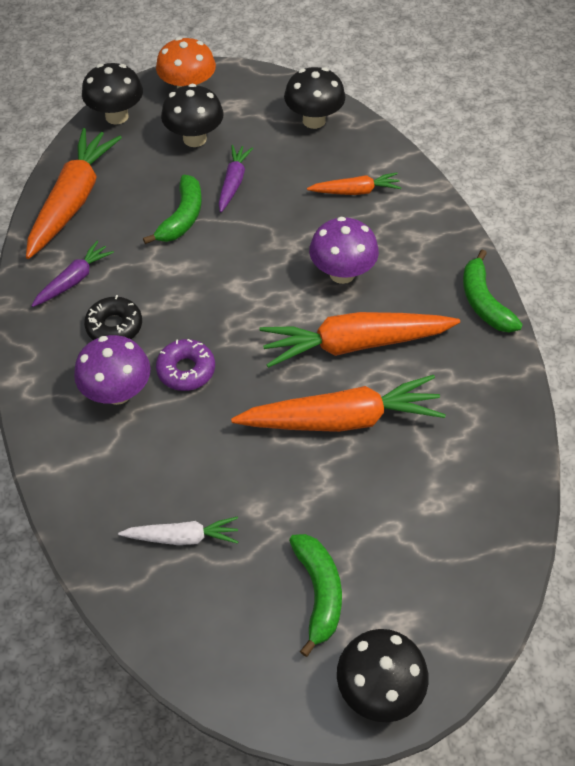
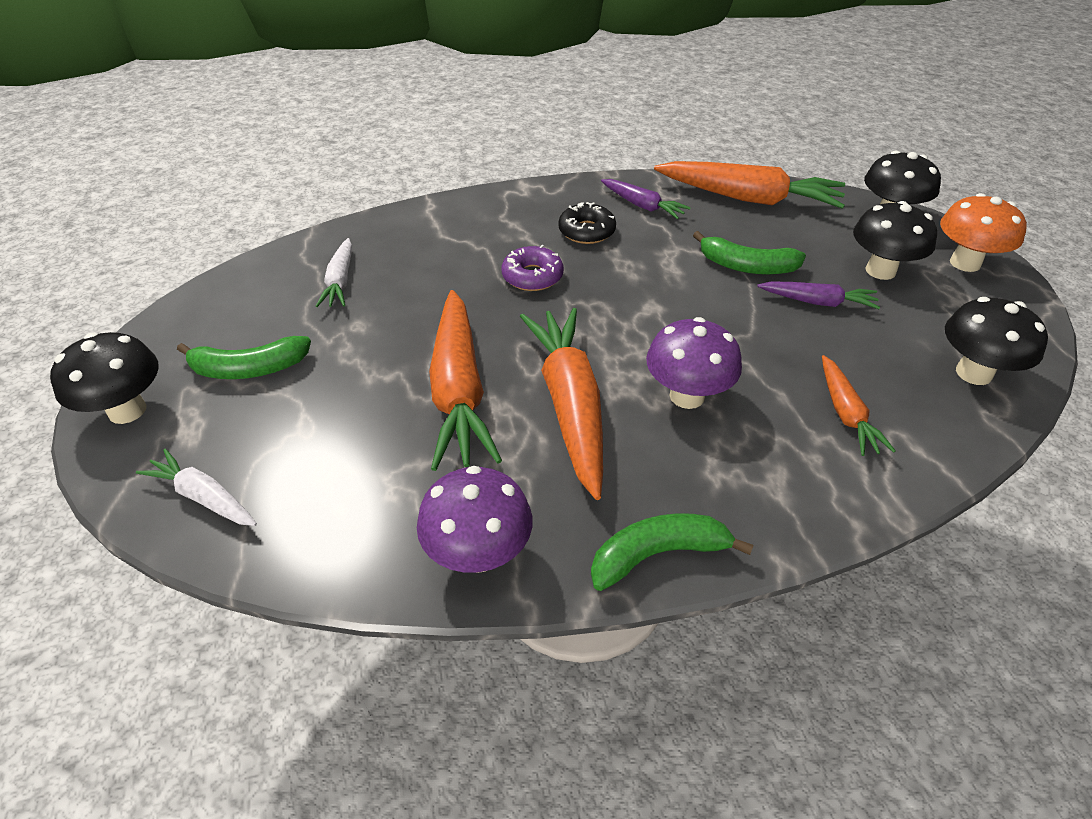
camera: 90 degrees right, 10 degrees down
purple mushroom [74,335,151,405] -> purple mushroom moved to [417,466,533,573]
none -> white carrot [136,449,257,526]

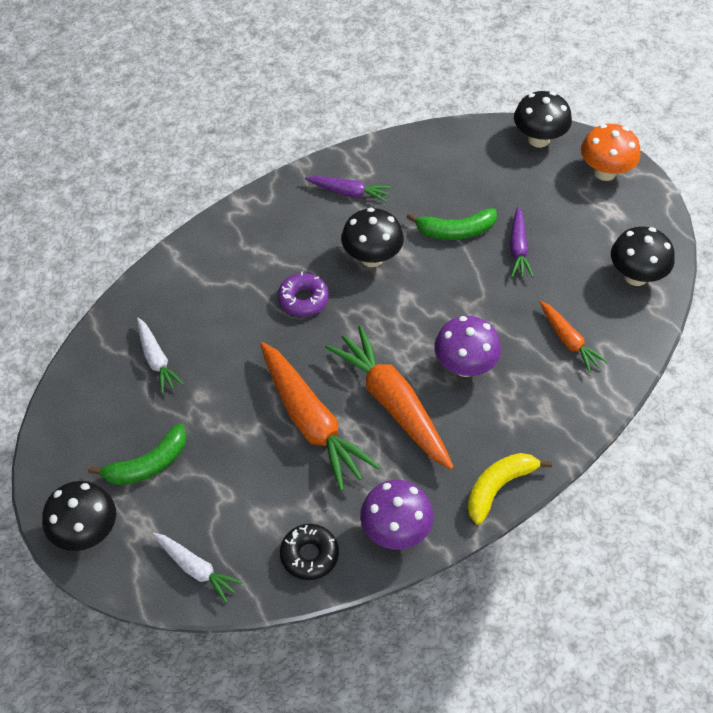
camera: 25 degrees left, 10 degrees up
white carrot [136,449,257,526] -> white carrot turned 150 degrees counterclockwise [153,533,243,603]
black donut [558,202,616,244] -> black donut moved to [280,524,339,580]
green banana [591,513,754,591] -> yellow banana [467,453,552,525]
orange carrot [654,161,845,209] -> none
purple carrot [757,281,880,309] -> purple carrot turned 105 degrees clockwise [510,207,534,278]
black mushroom [853,201,937,280] -> black mushroom moved to [341,207,404,267]

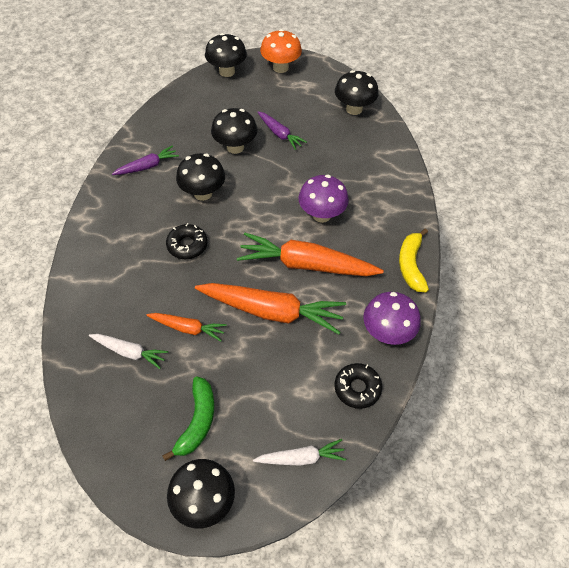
camera: 45 degrees left, 0 degrees up
purple donut [278,271,329,317] -> black donut [166,223,208,259]
green banana [407,208,497,240] -> black mushroom [211,108,257,154]
orange carrot [540,301,608,373] -> orange carrot moved to [146,313,227,341]

